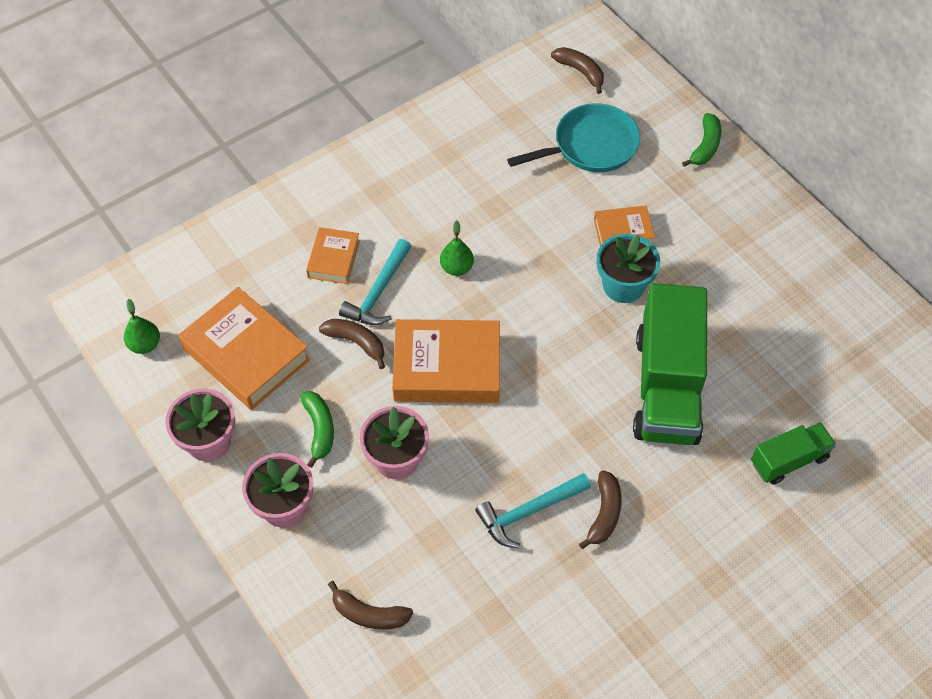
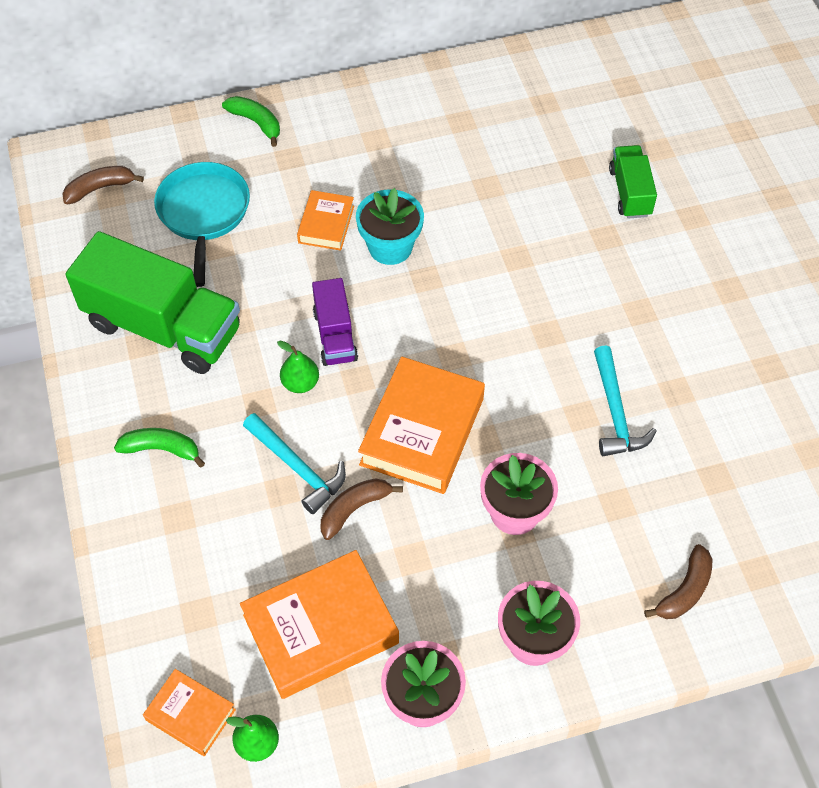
camera: 70 degrees left, 0 degrees up
green banana [300,391,334,468] -> green banana moved to [114,428,205,468]
orange book [306,227,360,284] -> orange book moved to [143,669,236,756]
brown banana [579,470,622,549] -> none
green truck [633,283,707,445] -> green truck moved to [65,231,240,374]
none -> purple truck [312,278,358,366]

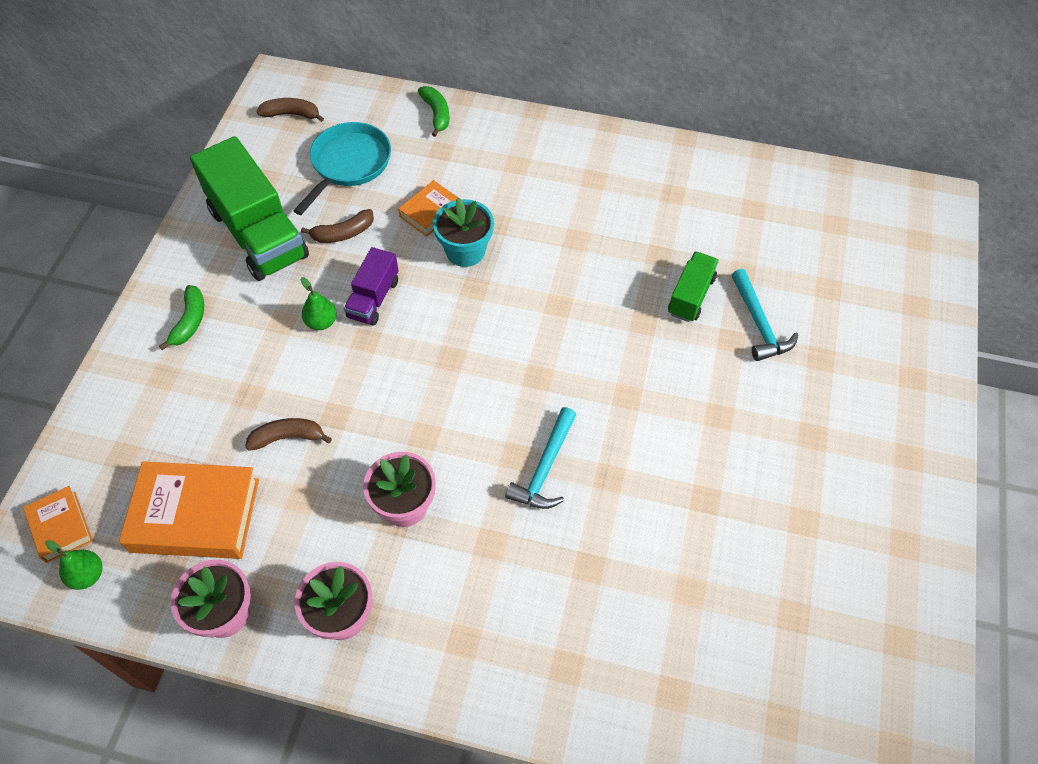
camera: 30 degrees right, 0 degrees up
green banana [114,428,205,468] -> green banana turned 60 degrees clockwise [159,285,204,350]
turquoise hammer [243,413,346,514] -> turquoise hammer moved to [732,269,798,361]
orange book [358,357,485,494] -> none
brown banana [644,544,712,619] -> brown banana moved to [301,209,374,243]

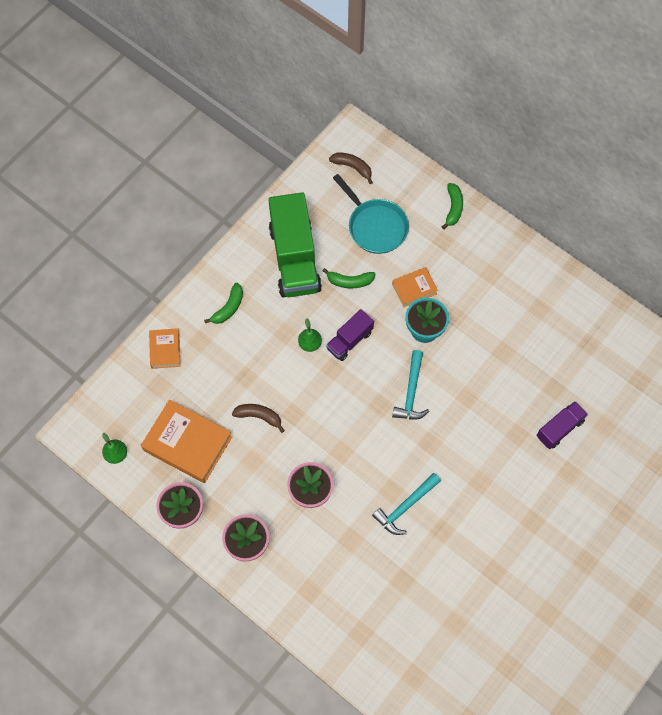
camera: 25 degrees right, 10 degrees up
orange book [23,486,93,563] -> orange book moved to [149,328,180,369]
turquoise pan [294,122,391,215] -> turquoise pan turned 90 degrees clockwise [333,174,409,254]
brown banana [301,209,374,243] -> green banana [322,268,375,289]
green truck [668,251,719,322] -> purple truck [536,401,588,449]
turquoise hammer [732,269,798,361] -> turquoise hammer moved to [392,350,429,420]

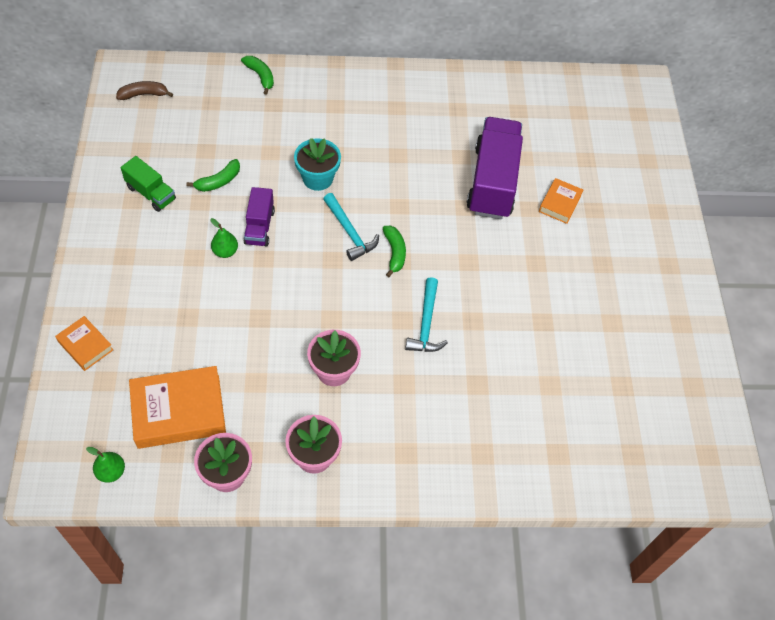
camera: 45 degrees left, 10 degrees down
green banana [204,283,243,324] -> green banana moved to [383,226,406,277]
brown banana [232,404,285,433] -> none
green truck [269,192,322,297] -> green truck [121,156,176,212], size x0.51
turquoise pan [333,174,409,254] -> none
orange book [392,267,438,307] -> orange book moved to [539,178,583,224]
purple truck [536,401,588,449] -> purple truck [467,117,523,219], size x1.94

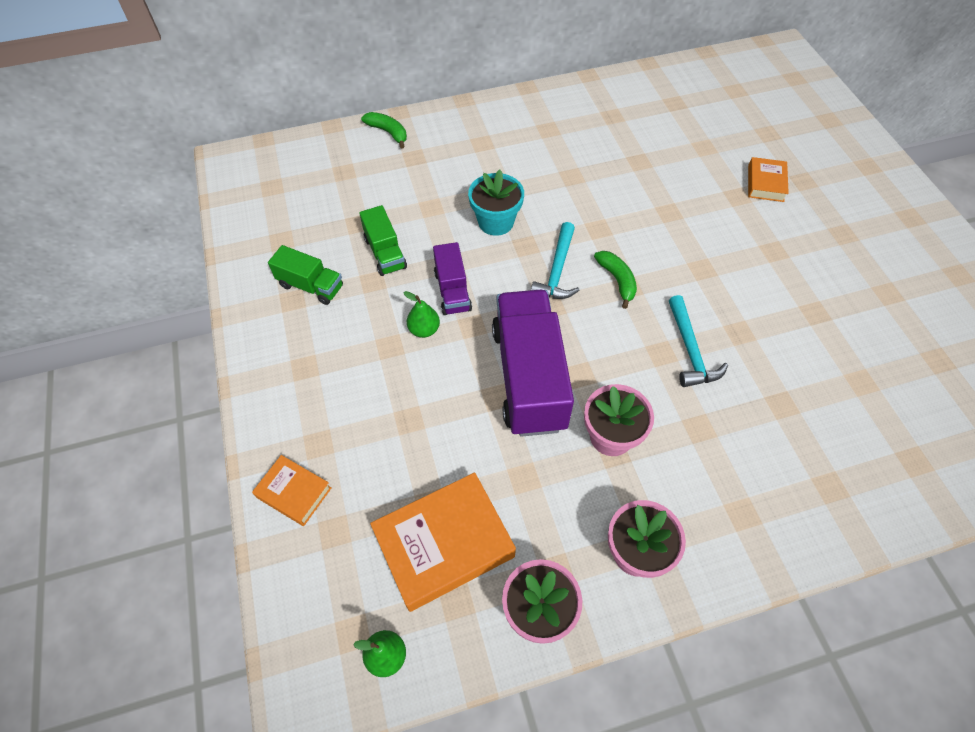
camera: 10 degrees left, 0 degrees up
brown banana [116,81,173,100] -> none
green banana [187,159,240,192] -> green truck [359,205,407,276]
turquoise hammer [323,193,379,261] -> turquoise hammer turned 60 degrees clockwise [531,222,580,299]
purple truck [467,117,523,219] -> purple truck moved to [492,290,574,437]

